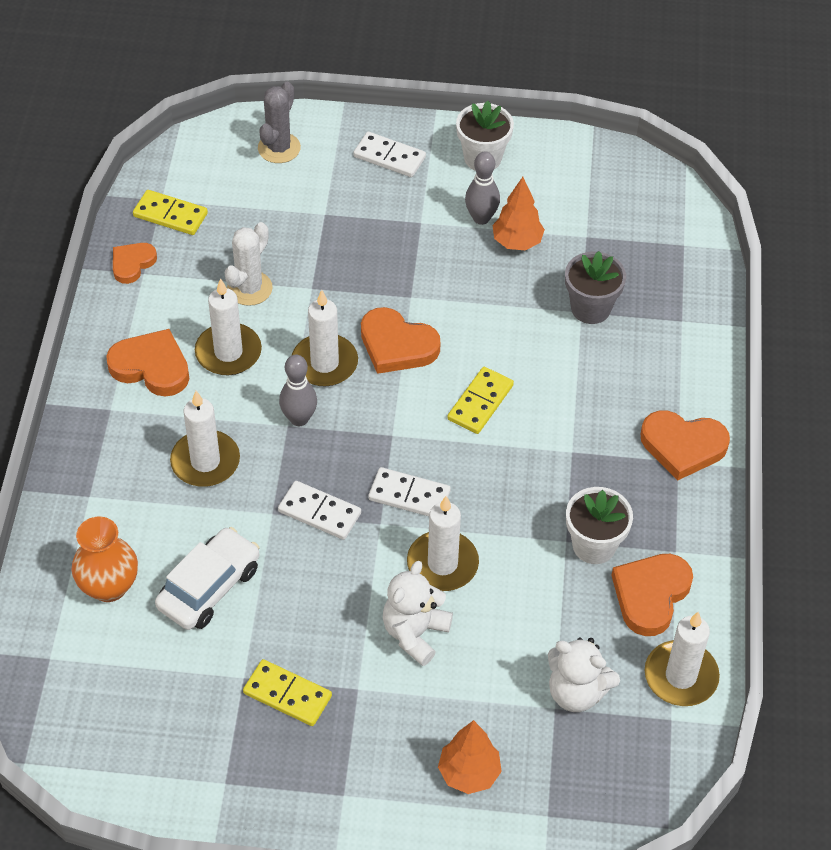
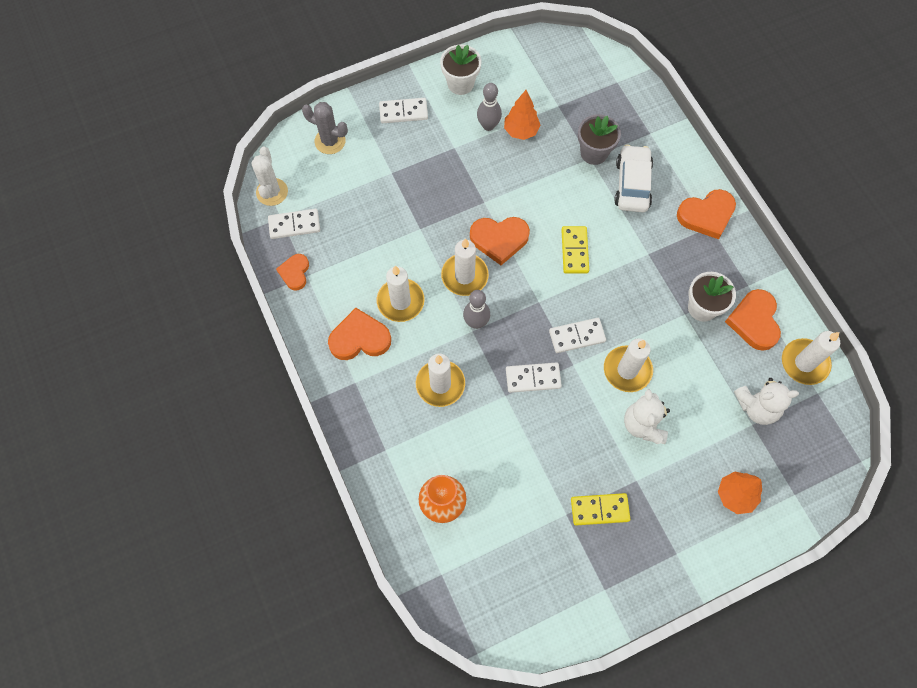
camera: 30 degrees left, 15 degrees up
yellow domino [133,190,208,235] -> white domino [268,209,320,239]
white car [155,527,259,630] -> white car moved to [614,144,653,212]
white cactus [225,222,273,306] -> white cactus moved to [251,147,288,206]
grey cactus [258,82,301,163] -> grey cactus turned 60 degrees counterclockwise [302,102,348,154]

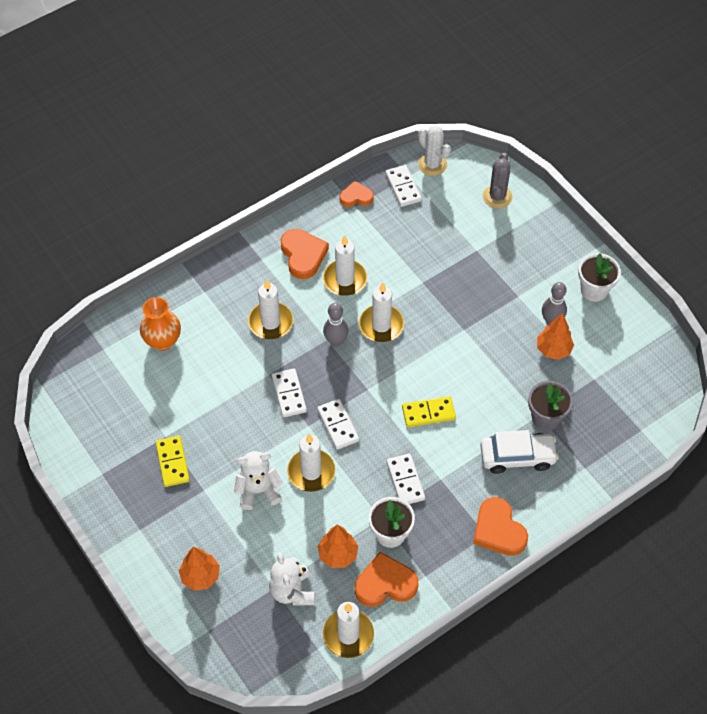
camera: 80 degrees right, 10 degrees down
white cactus [251,147,288,206] -> white cactus turned 60 degrees clockwise [418,125,451,176]
white domino [379,98,428,123] -> white domino moved to [387,454,425,504]
orange heart [470,217,530,265] -> none
none -> orange tree [318,524,358,568]

